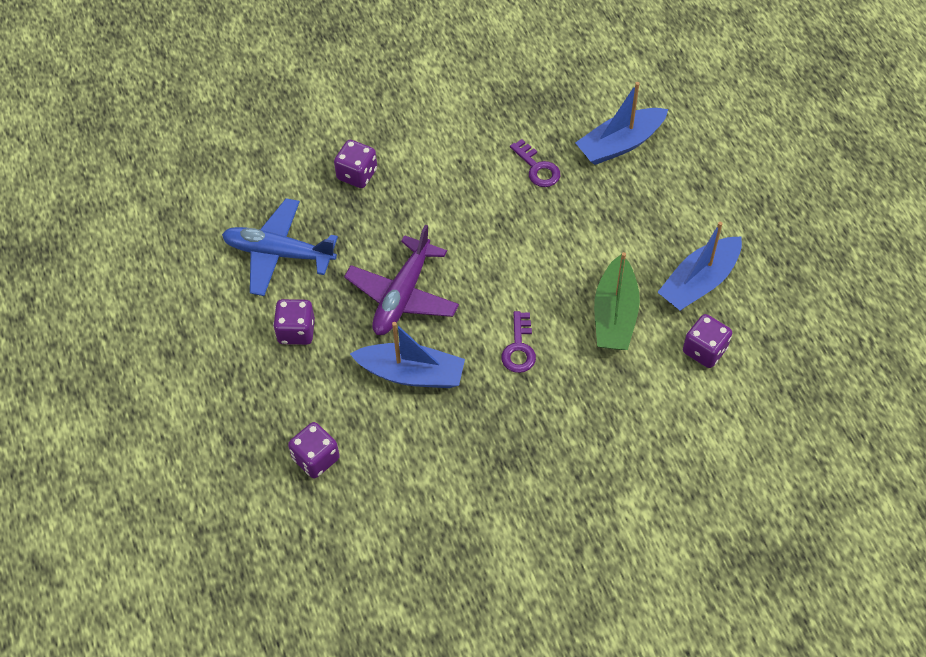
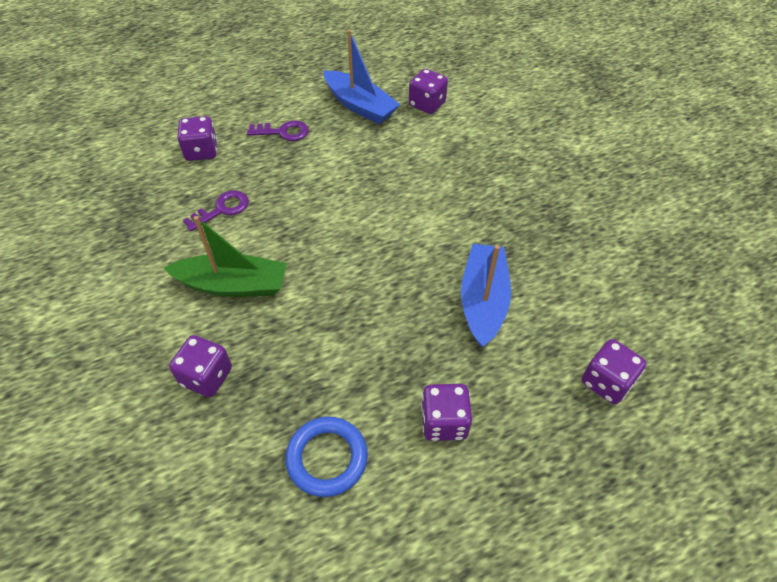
camera: 95 degrees left, 5 degrees down
blue plane [222,198,338,296] -> blue ring [285,417,368,497]
purple plane [344,225,459,335] -> none
purple key [501,311,536,373] -> purple key moved to [247,120,309,141]
blue boat [575,82,668,165] -> purple dice [177,116,217,161]
green boat [594,252,640,350] -> green boat moved to [164,216,287,297]

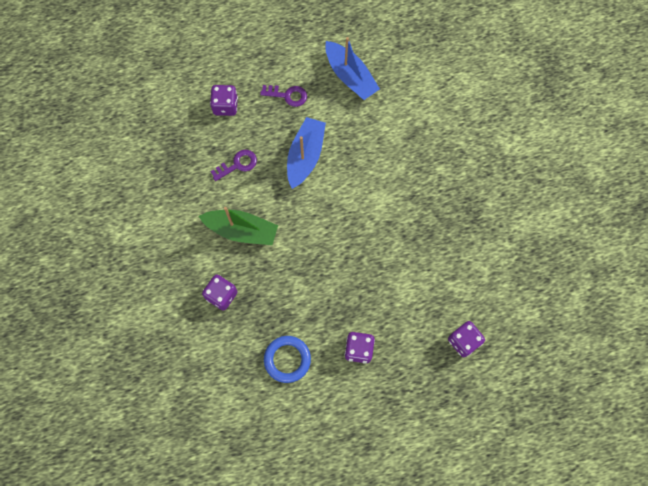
camera: 10 degrees right, 20 degrees up
purple dice [409,69,448,114] -> none
blue boat [461,244,511,347] -> blue boat moved to [287,117,326,189]

